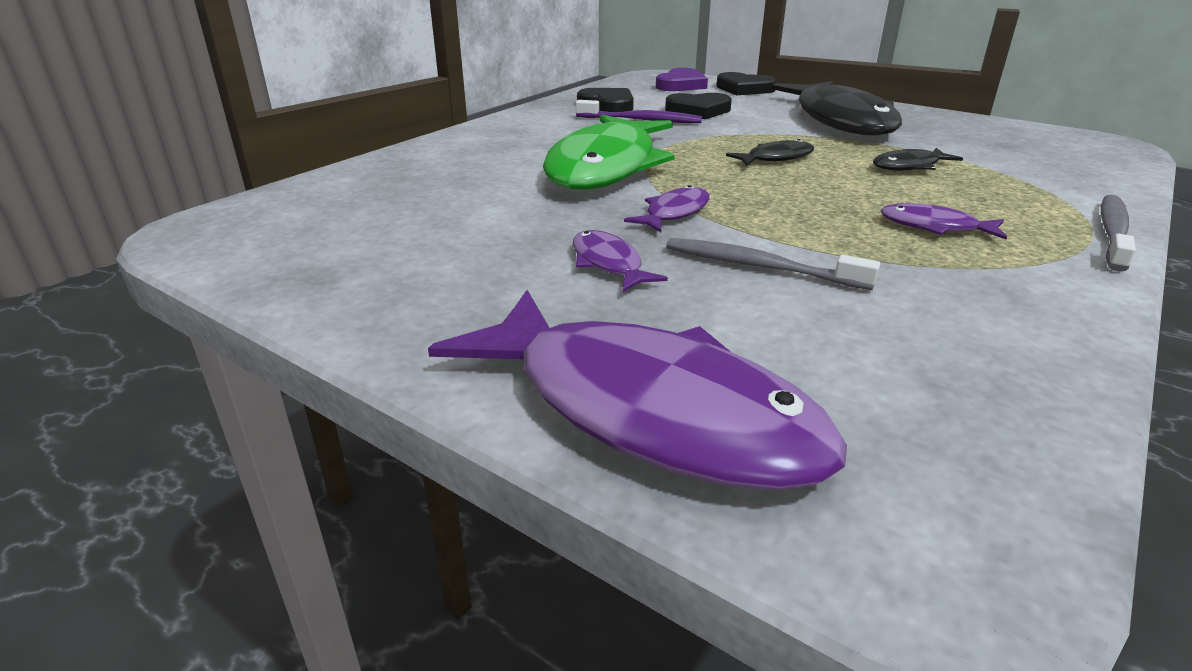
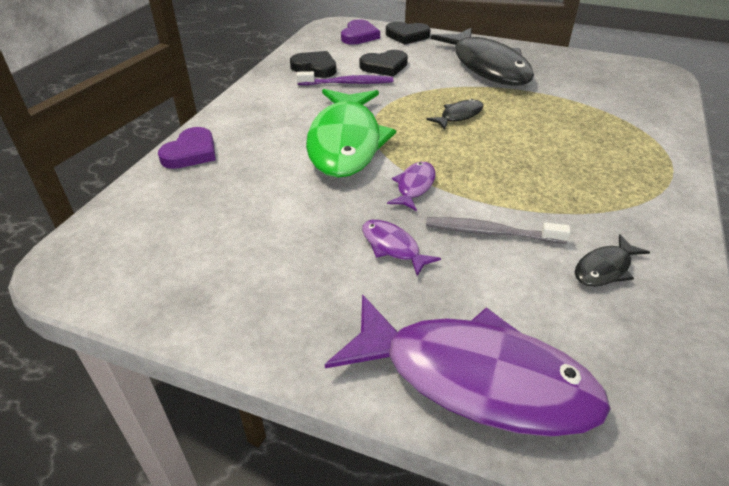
camera: 15 degrees left, 10 degrees up
black fish [873,148,963,171] -> black fish moved to [575,234,650,286]
purple fish [880,203,1007,239] -> none
grey toothbrush [1101,195,1136,272] -> none
none -> purple heart [158,127,216,169]

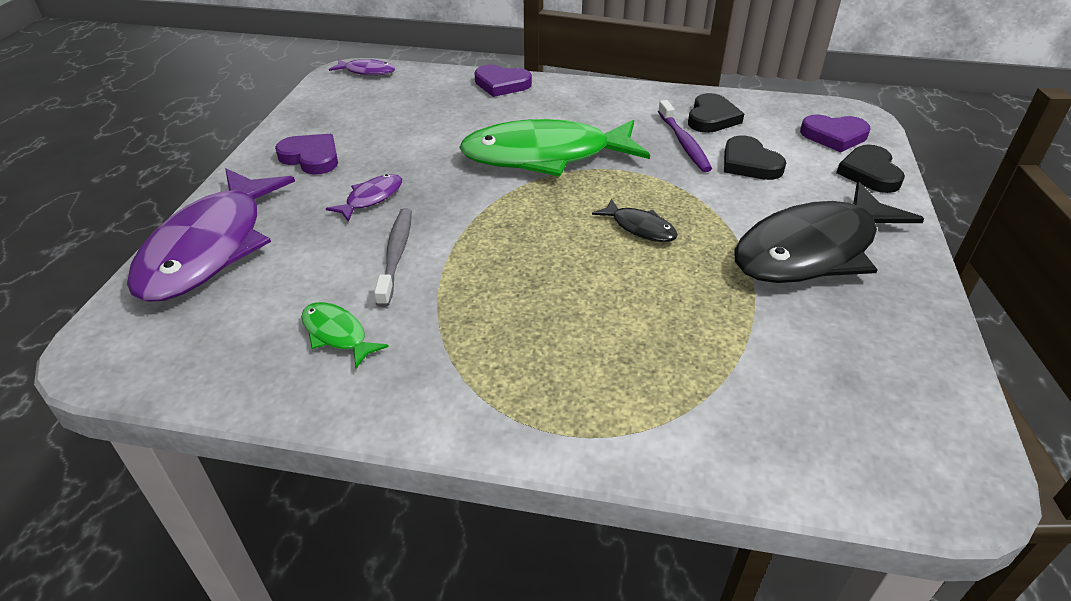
camera: 80 degrees right, 0 degrees up
purple fish [387,162,436,211] -> purple fish moved to [329,59,395,76]
black fish [575,234,650,286] -> green fish [301,302,389,368]
none -> purple heart [275,134,338,174]

